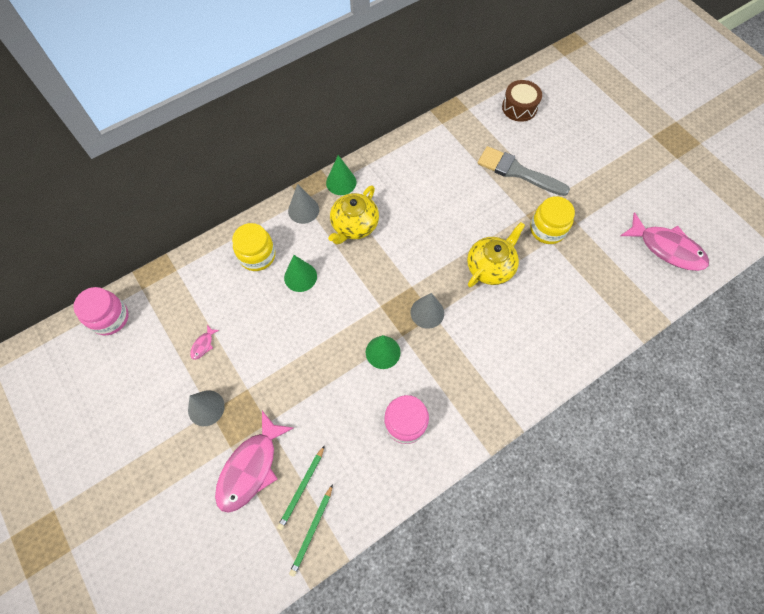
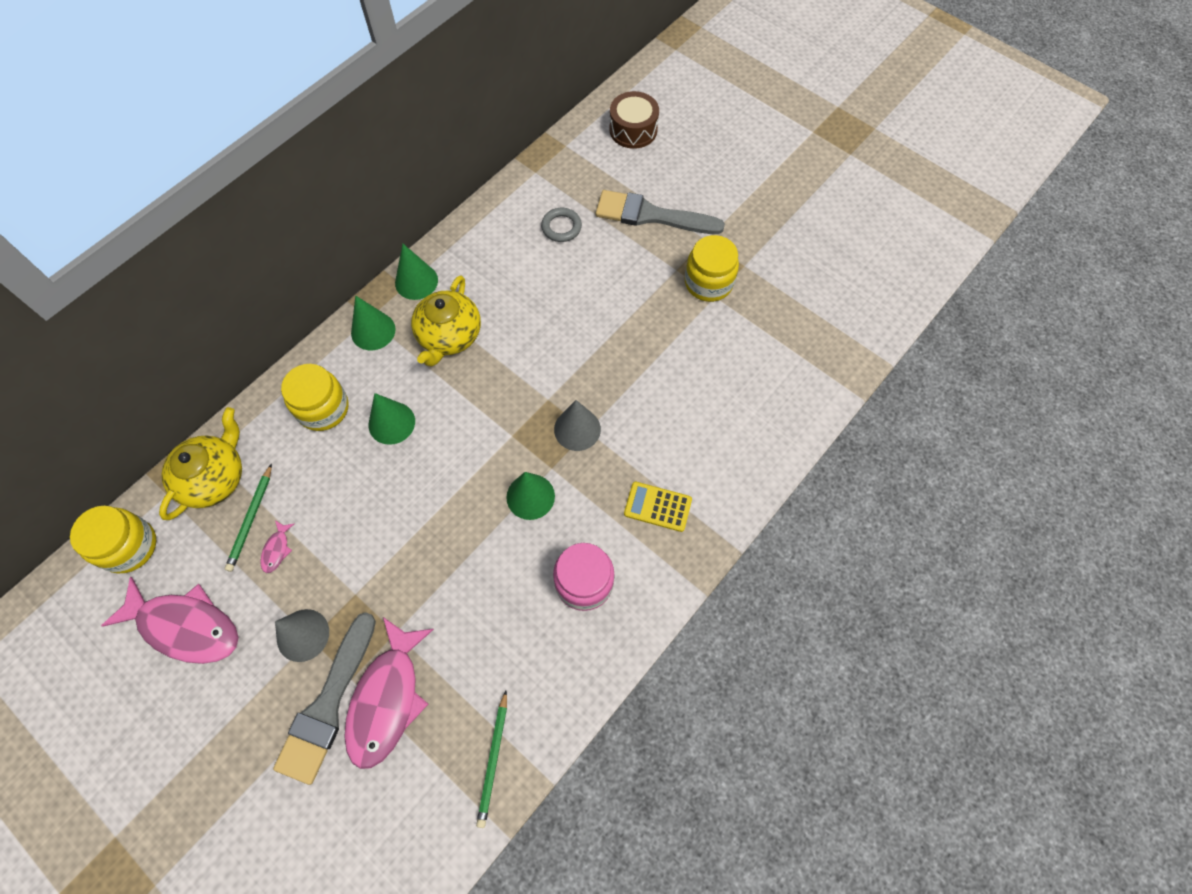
camera: 15 degrees left, 0 degrees up
pink jar [73,287,129,335] -> yellow jar [70,506,156,573]
green pencil [277,445,325,530] -> green pencil moved to [225,464,272,572]
grey cone [288,184,319,224] -> green cone [351,295,396,350]
yellow teapot [467,222,525,287] -> yellow teapot moved to [159,407,242,520]
pink fish [620,212,709,271] -> pink fish moved to [101,577,239,664]
none -> grey brush [273,612,376,785]
none -> grey ring [541,208,582,242]
none -> yellow calculator [624,481,692,532]

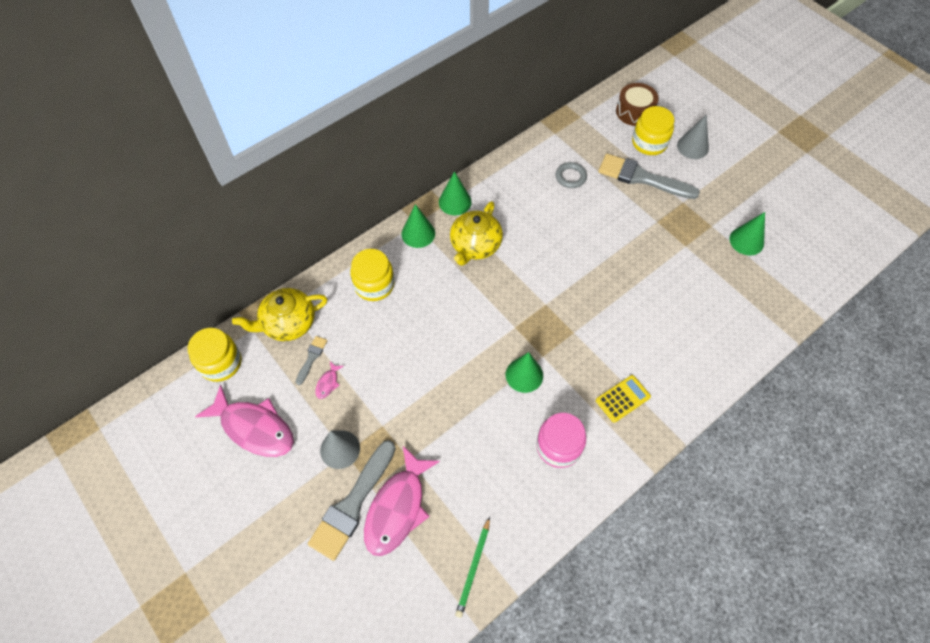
camera: 10 degrees right, 5 degrees down
yellow teapot [159,407,242,520] -> yellow teapot turned 150 degrees counterclockwise [232,288,327,341]
green pencil [225,464,272,572] -> grey brush [296,336,327,385]
green cone [369,393,415,445] -> green cone moved to [729,212,765,255]
grey cone [554,400,601,451] -> grey cone moved to [677,114,709,159]
yellow calculator [624,481,692,532] -> yellow calculator turned 120 degrees clockwise [596,375,651,423]
yellow jar [685,235,739,302] -> yellow jar moved to [632,106,674,155]

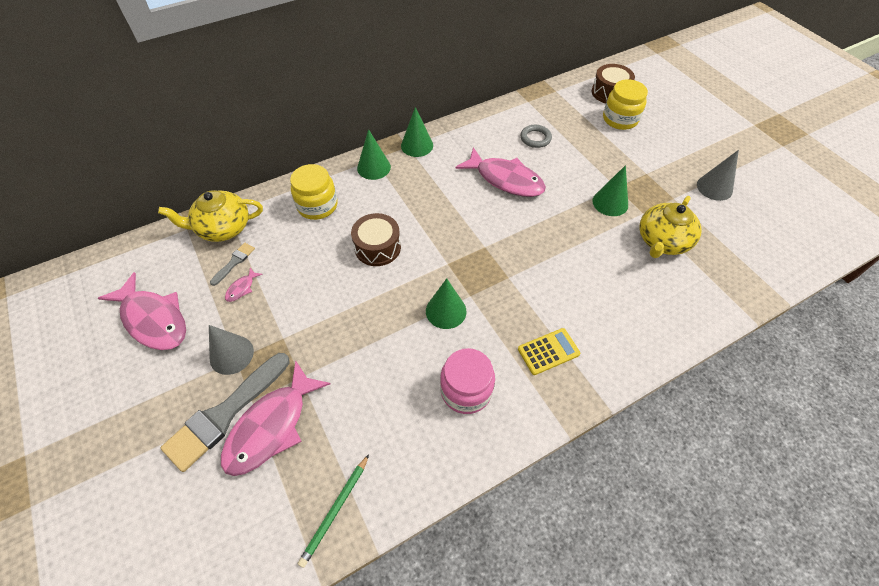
camera: 10 degrees right, 5 degrees down
yellow jar [188,328,241,382] -> none
yellow teapot [450,201,503,266] -> yellow teapot moved to [639,196,701,258]
grey brush [598,154,700,199] -> none
grey cone [677,114,709,159] -> grey cone moved to [697,150,739,201]
green cone [729,212,765,255] -> green cone moved to [592,165,628,216]
none -> brown drum [351,213,401,266]
none -> pink fish [455,147,546,197]

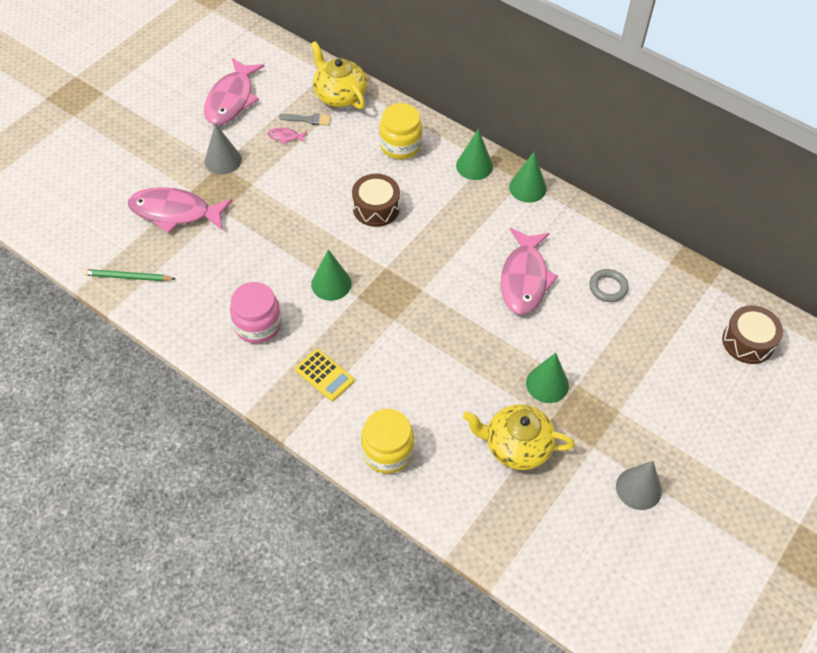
camera: 65 degrees right, 0 degrees up
grey brush [161,353,289,472] -> none
yellow jar [603,79,648,130] -> yellow jar moved to [361,409,414,474]

